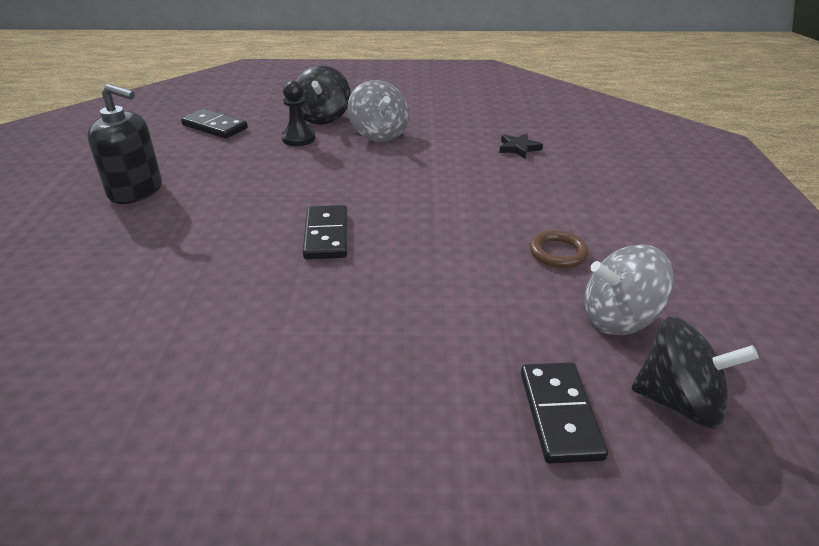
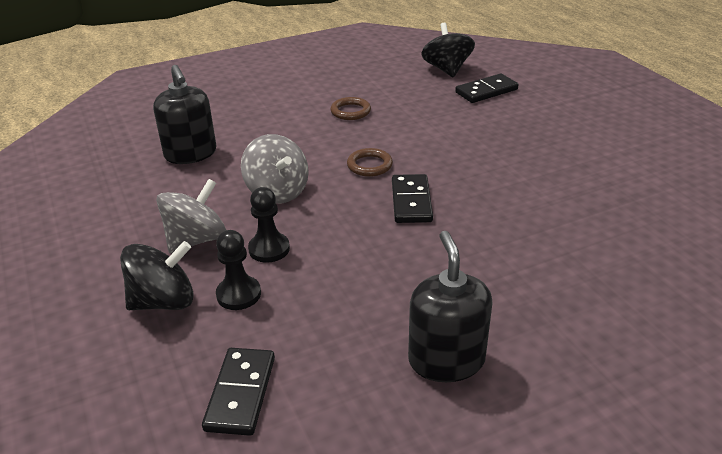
camera: 115 degrees left, 0 degrees up
black domino [303,205,347,259] -> black domino turned 60 degrees counterclockwise [392,174,433,223]
black star [499,133,543,158] -> black soap dispenser [153,65,217,164]
grey spinning top [584,245,674,335] -> grey spinning top moved to [241,134,309,204]
none -> black pawn [248,187,290,263]
none -> brown ring [347,148,393,177]

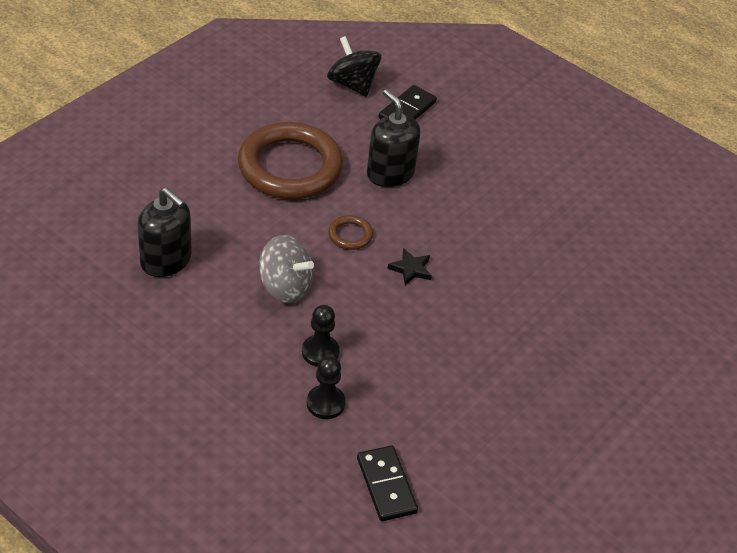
camera: 30 degrees left, 10 degrees up
black spinning top [120,241,194,310] -> none
grey spinning top [156,179,226,253] -> none
brown ring [330,97,371,120] -> brown ring [238,122,343,199], size x2.43
black domino [392,174,433,223] -> black star [388,248,432,285]
black soap dispenser [408,231,493,382] -> black soap dispenser moved to [367,89,421,187]

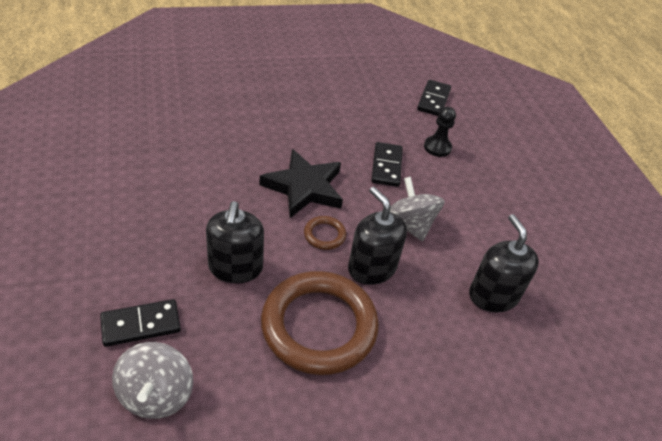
camera: 145 degrees left, 0 degrees up
black pawn [302,305,340,367] -> none
black spinning top [327,36,381,97] -> grey spinning top [112,342,193,419]
black star [388,248,432,285] -> black star [260,149,343,218], size x2.19
none -> black soap dispenser [348,187,407,285]
none -> black domino [371,142,403,187]

